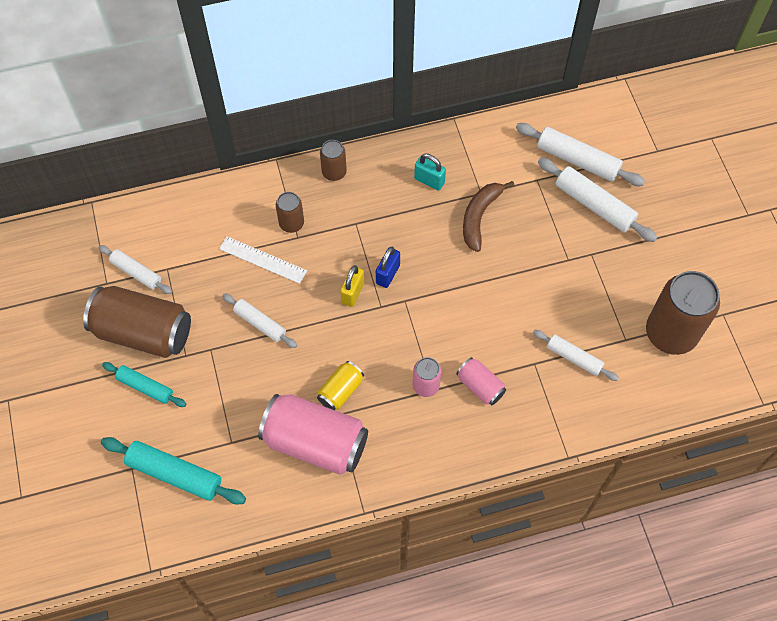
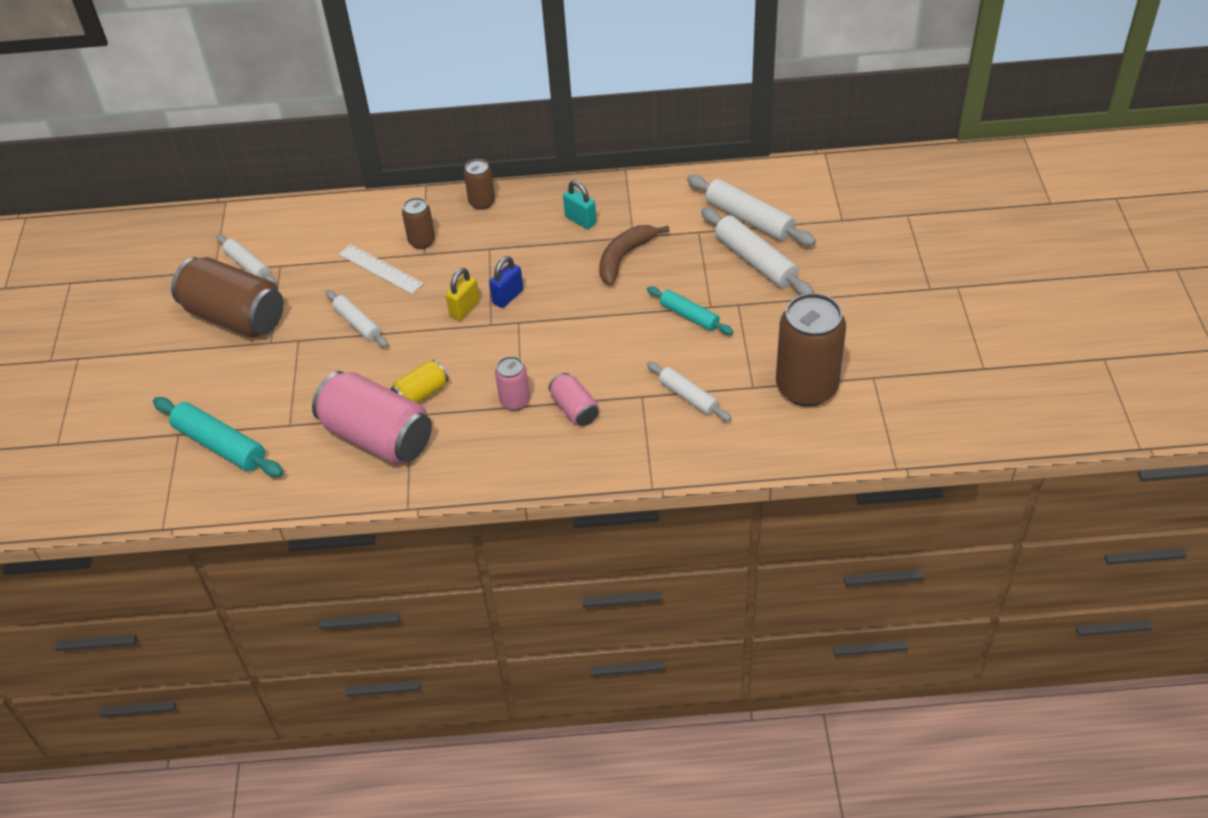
camera: 15 degrees right, 15 degrees down
turquoise rolling pin [102,362,187,407] -> turquoise rolling pin moved to [647,286,733,335]

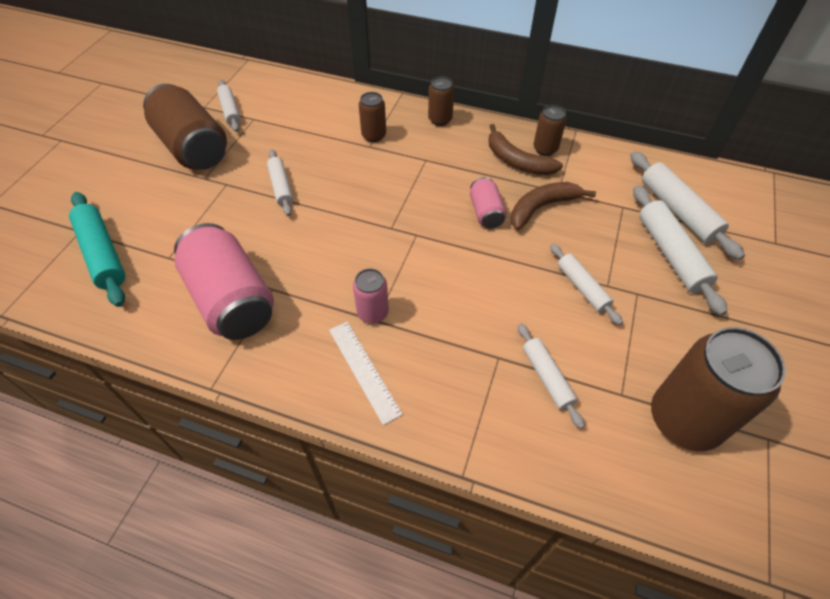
camera: 20 degrees right, 5 degrees up
white ruler [339,244,424,294] -> white ruler moved to [329,322,403,425]
yellow can [391,360,448,403] -> none
yellow padlock [446,268,480,320] -> none
blue padlock [489,256,523,308] -> none
pink can [549,373,598,426] -> pink can moved to [470,177,507,229]
turquoise padlock [563,180,596,229] -> brown banana [489,124,563,175]
turquoise rolling pin [647,286,733,335] -> white rolling pin [550,244,623,325]
none -> brown can [533,105,567,156]

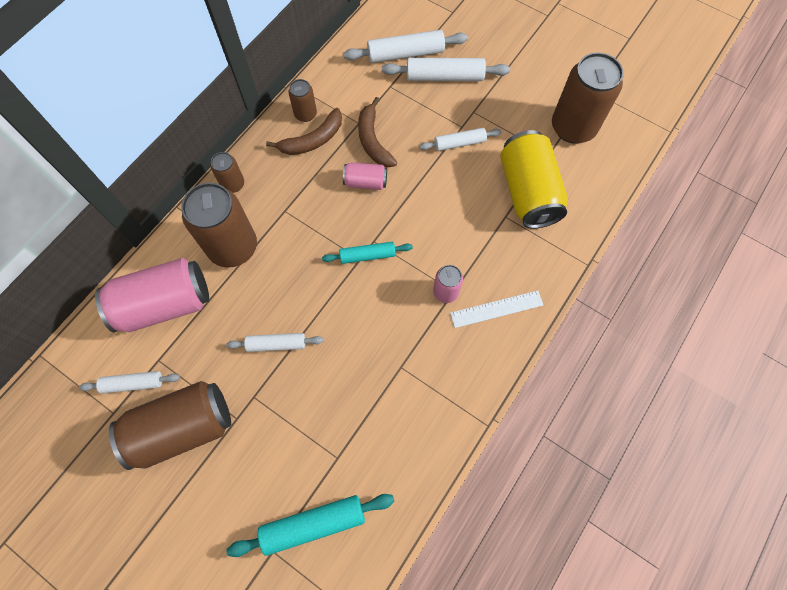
camera: 75 degrees left, 15 degrees up
pink can [174,223,274,340] -> pink can moved to [95,258,209,332]
brown can [359,92,386,142] -> brown can [181,182,257,268], size x2.02
white rolling pin [518,323,585,429] -> yellow can [500,130,568,229]
none -> turquoise rolling pin [322,242,413,264]

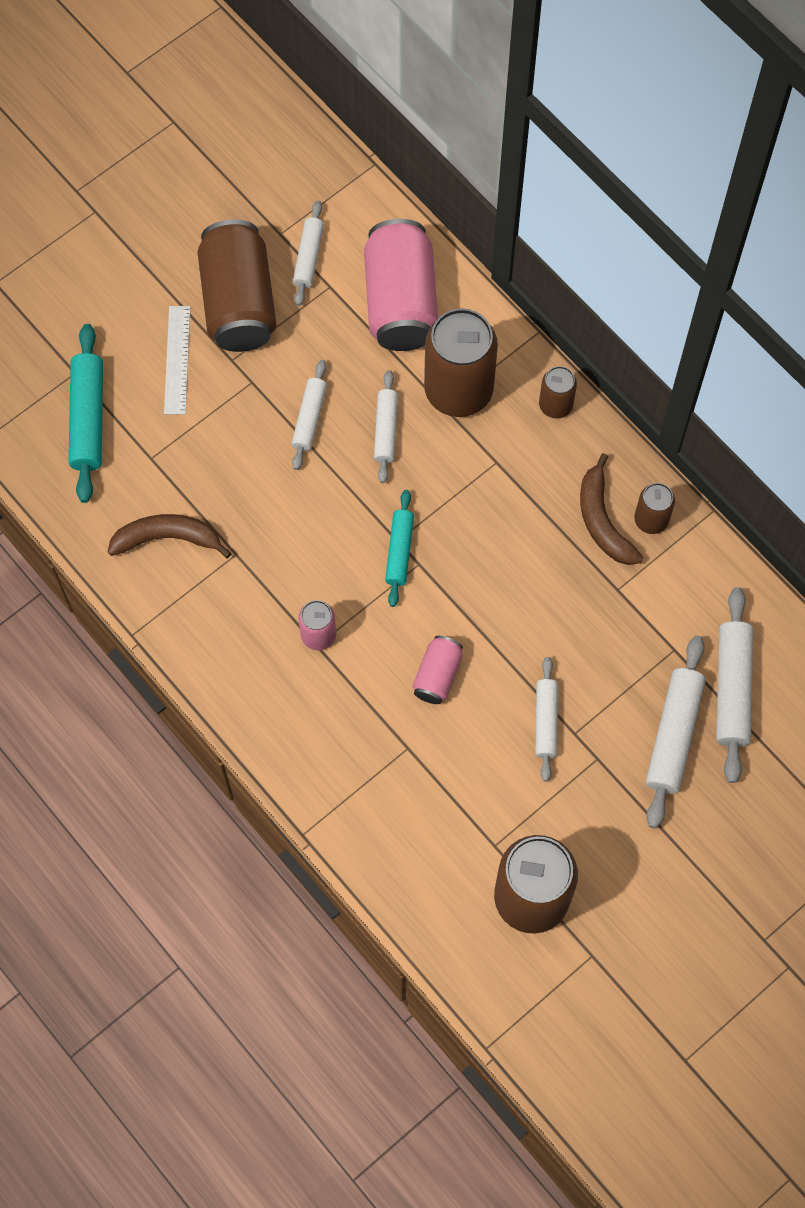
camera: 105 degrees right, 0 degrees up
pink can [343,162,387,190] -> pink can moved to [413,636,463,704]
brown banana [358,97,397,167] -> brown banana moved to [108,514,232,559]
white ruler [450,291,543,328] -> white ruler moved to [164,306,190,414]
yellow can [500,130,568,229] -> none
none -> white rolling pin [374,370,398,483]

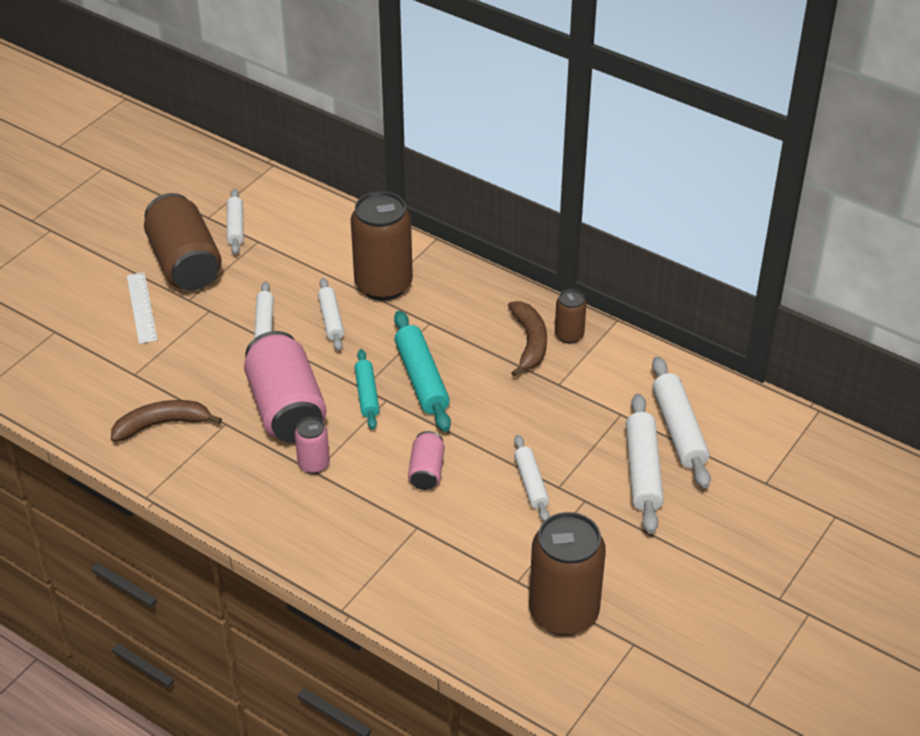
camera: 15 degrees left, 25 degrees down
turquoise rolling pin [69,324,103,503] -> turquoise rolling pin moved to [394,311,451,432]
pink can [364,219,438,351] -> pink can moved to [244,331,327,443]
brown can [539,366,577,419] -> none
brown banana [580,453,643,565] -> brown banana turned 150 degrees counterclockwise [508,301,547,377]

